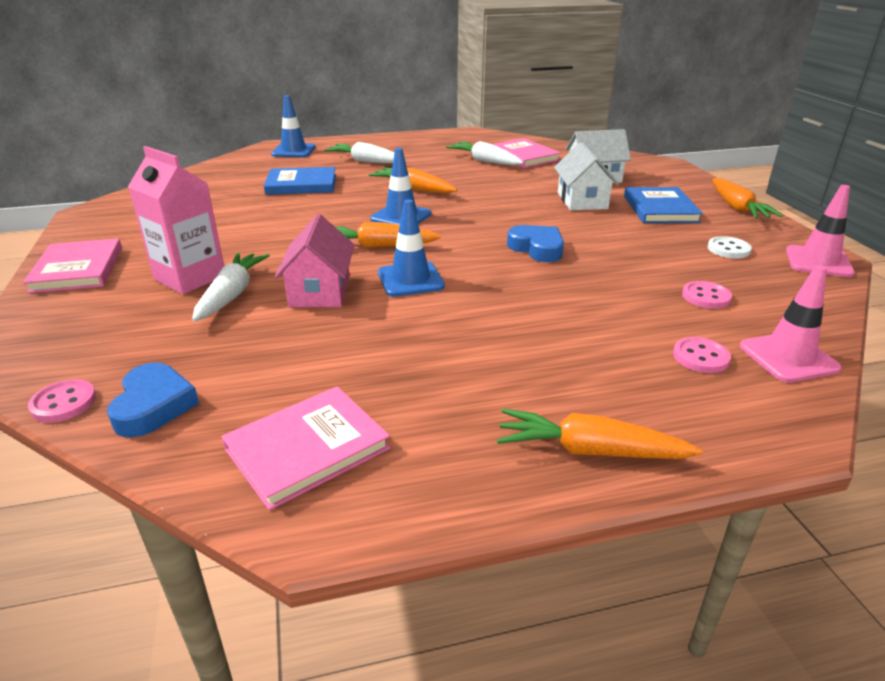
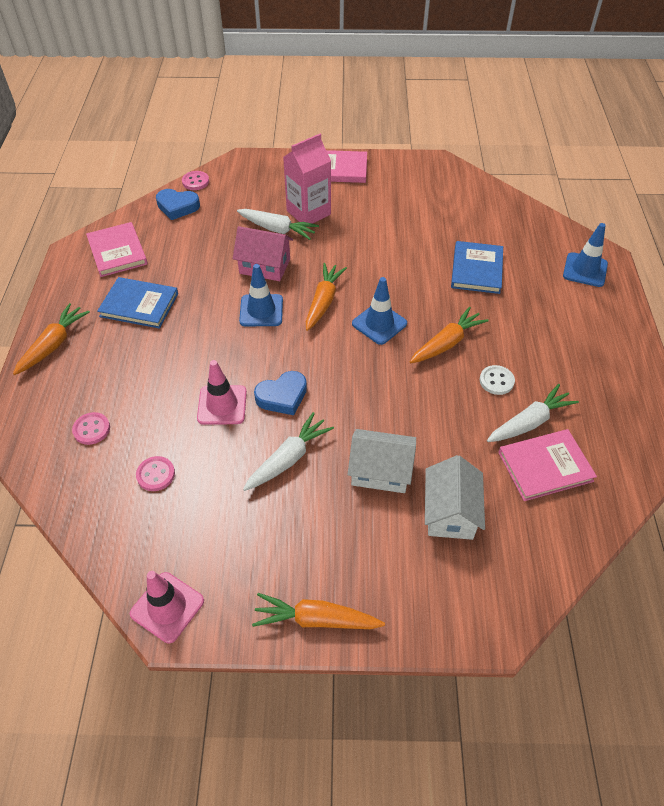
camera: 105 degrees right, 20 degrees up
white carrot [324,142,406,163] -> white carrot moved to [243,412,334,491]
blue book [624,187,703,223] -> blue book moved to [97,277,178,329]
white button [708,236,752,258] -> white button moved to [480,365,515,395]
pink traffic cone [740,265,842,383] -> pink traffic cone moved to [197,360,247,425]

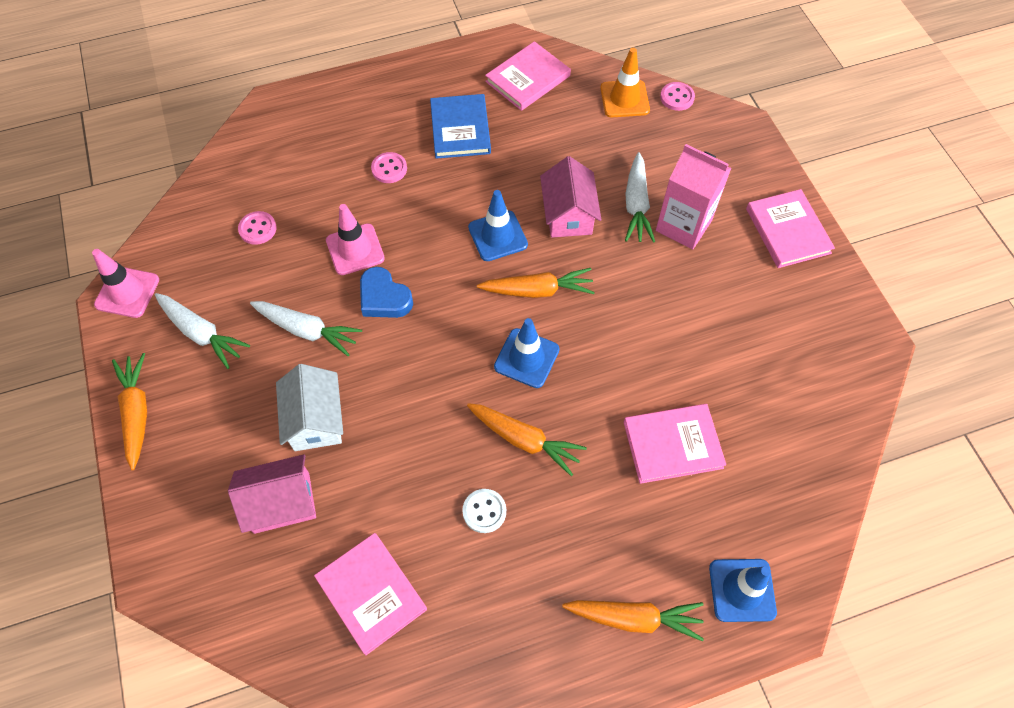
camera: 70 degrees right, 10 degrees up
orange carrot [13,303,90,375] -> orange carrot moved to [562,600,704,641]
pink button [72,412,110,445] -> pink button moved to [371,152,407,183]
blue heart [156,189,200,220] -> orange traffic cone [600,48,650,117]
white house [425,455,485,540] -> pink house [228,454,316,534]
blue book [451,241,503,294] -> pink book [624,404,726,484]
white carrot [487,384,579,442] -> white carrot moved to [155,293,250,369]

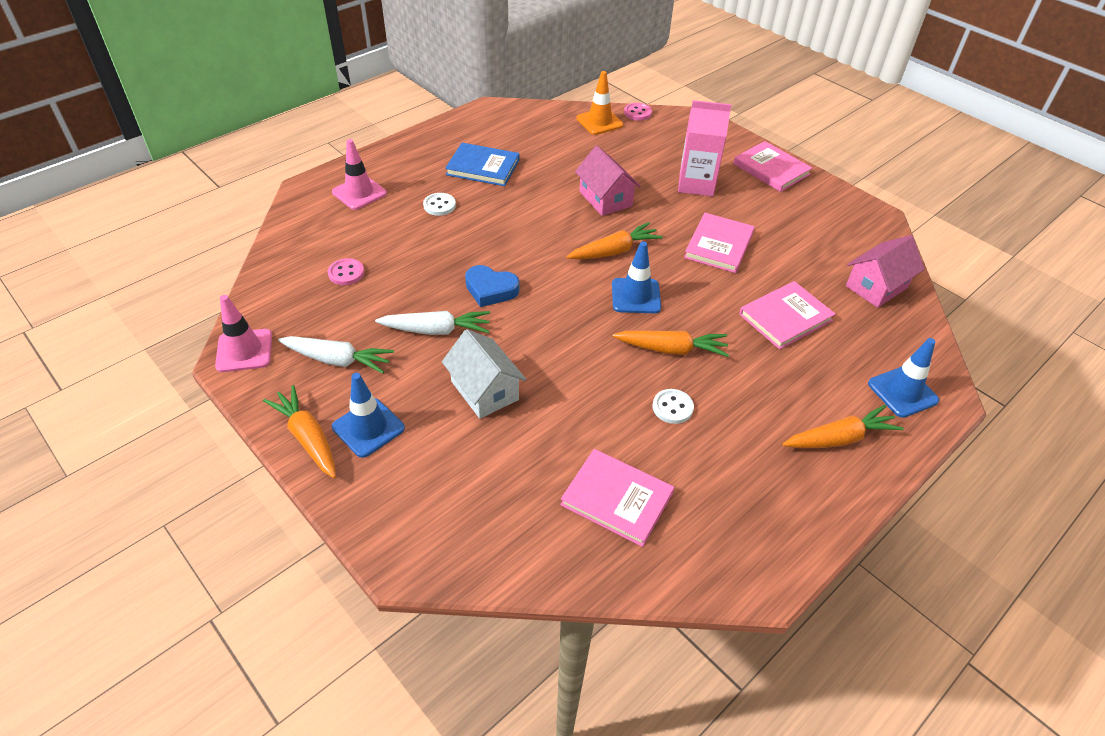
camera: 25 degrees left, 15 degrees down
pink house [228,454,316,534] -> pink house moved to [846,235,925,308]
pink traffic cone [326,204,385,275] -> pink traffic cone moved to [332,139,387,210]
pink button [371,152,407,183] -> white button [423,193,456,216]
blue book [430,94,491,159] -> blue book turned 45 degrees counterclockwise [445,143,519,186]
blue traffic cone [468,190,528,261] -> blue traffic cone moved to [332,373,405,458]
pink book [485,41,571,111] -> pink book moved to [684,213,755,273]
white carrot [625,152,655,243] -> none

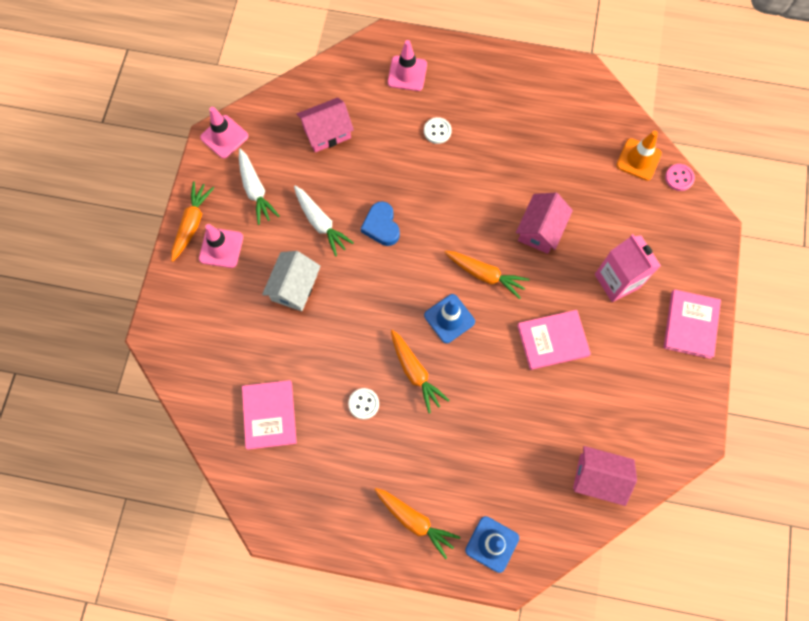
camera: 55 degrees right, 25 degrees up
pink button [328,258,364,285] -> pink house [297,97,354,152]
blue traffic cone [332,373,405,458] -> pink traffic cone [199,224,243,268]
blue book [445,143,519,186] -> none
pink book [739,281,836,350] -> none

